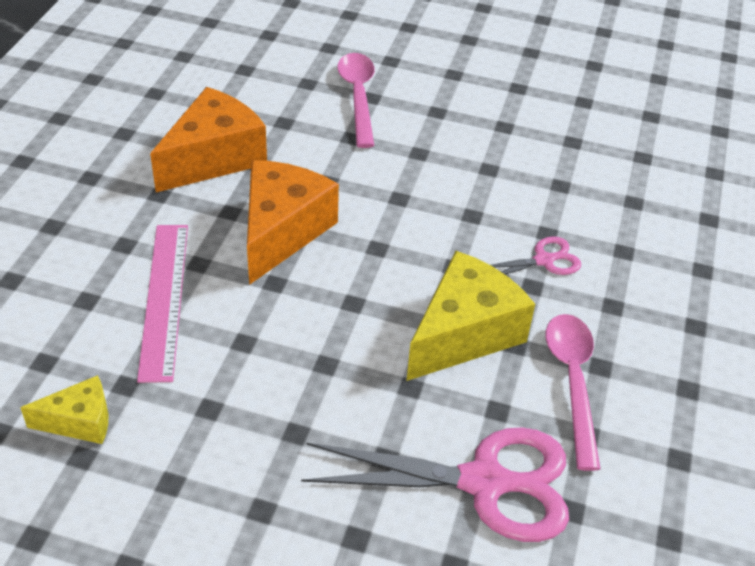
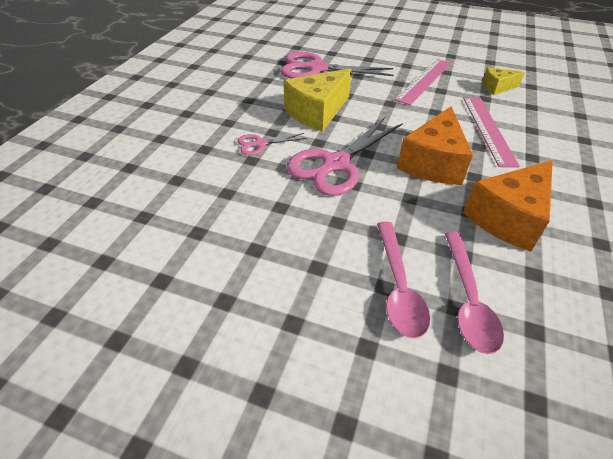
camera: 175 degrees left, 0 degrees up
pink spoon [546,314,601,471] -> pink spoon moved to [445,231,504,354]
none -> pink scissors [287,117,403,196]
none -> pink ruler [394,59,451,105]

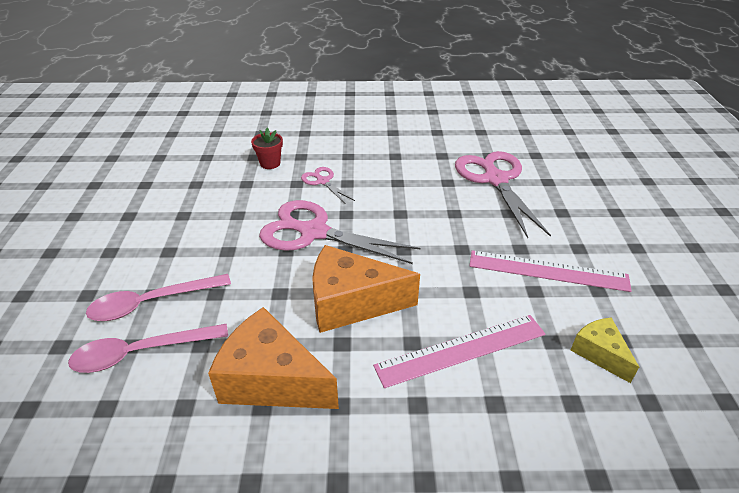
camera: 70 degrees right, 5 degrees down
yellow cheese [284,68,352,132] -> none
none -> red flower pot [251,128,283,169]

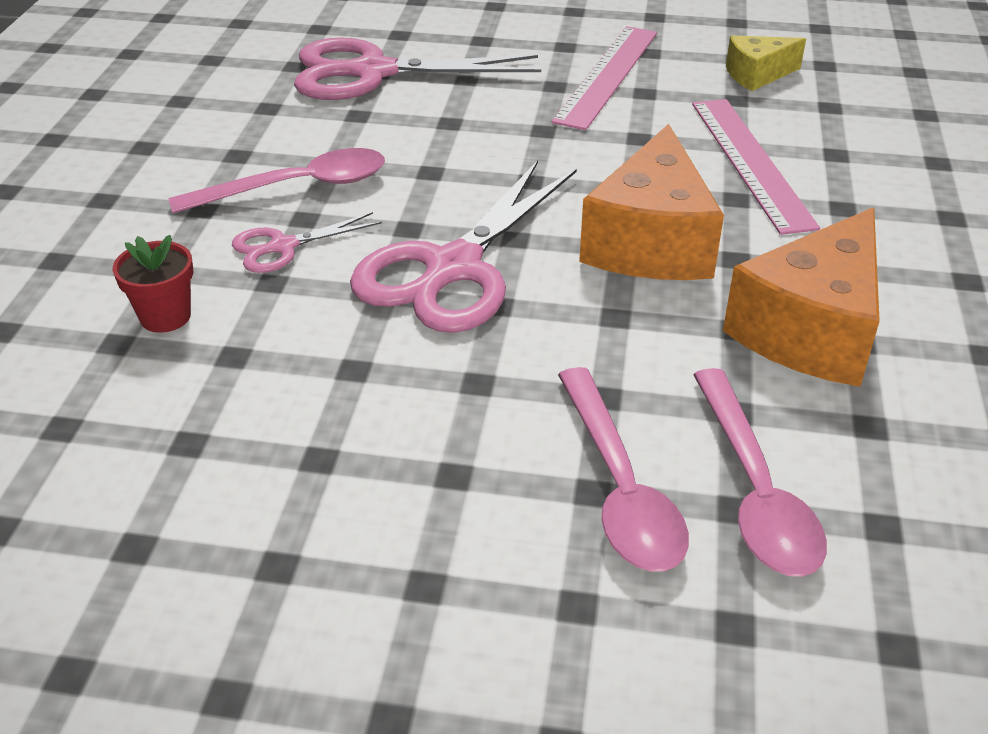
camera: 80 degrees left, 0 degrees up
none -> pink spoon [168,148,385,214]

